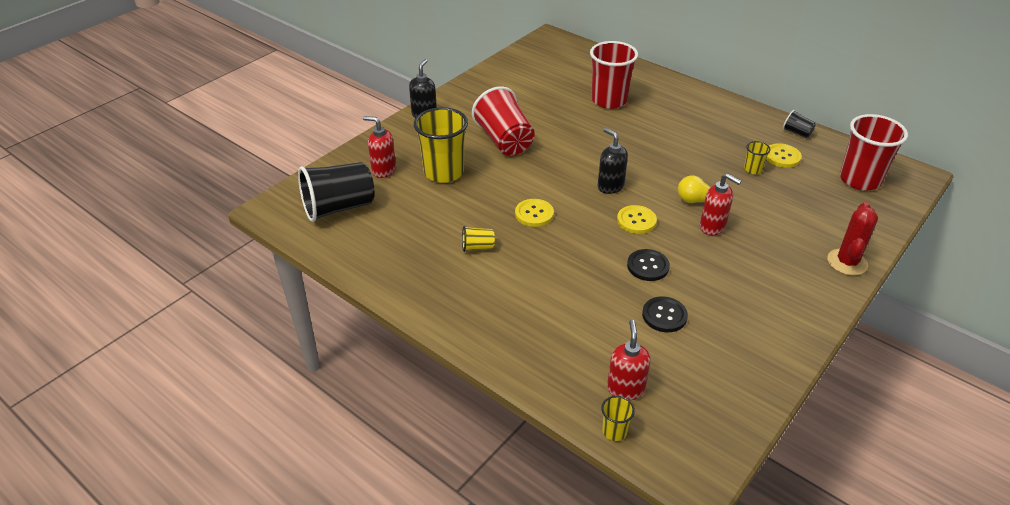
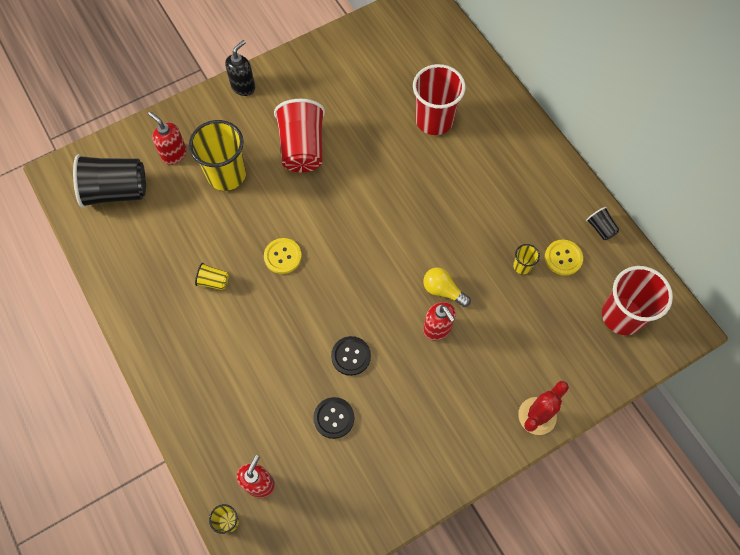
camera: 20 degrees right, 25 degrees up
black soap dispenser [598,128,628,194] -> none
yellow button [617,205,657,234] -> none

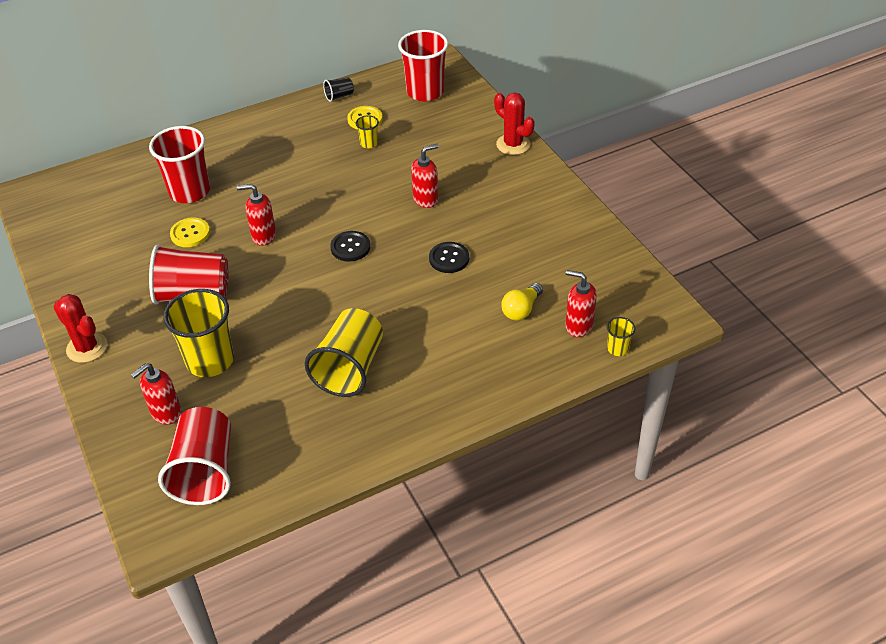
camera: 85 degrees left, 20 degrees down
black cup [73,154,146,208] -> red cup [158,407,231,505]
yellow cup [195,263,229,290] -> yellow cup [305,308,383,397], size x2.23
black soap dispenser [225,40,255,96] -> red cactus [54,294,107,363]
yellow button [264,238,302,274] -> yellow button moved to [170,217,210,247]
black button [313,397,354,439] -> black button moved to [330,231,370,262]
yellow light bulb [423,268,471,307] -> yellow light bulb moved to [501,283,543,321]
none -> red soap dispenser [237,184,276,246]

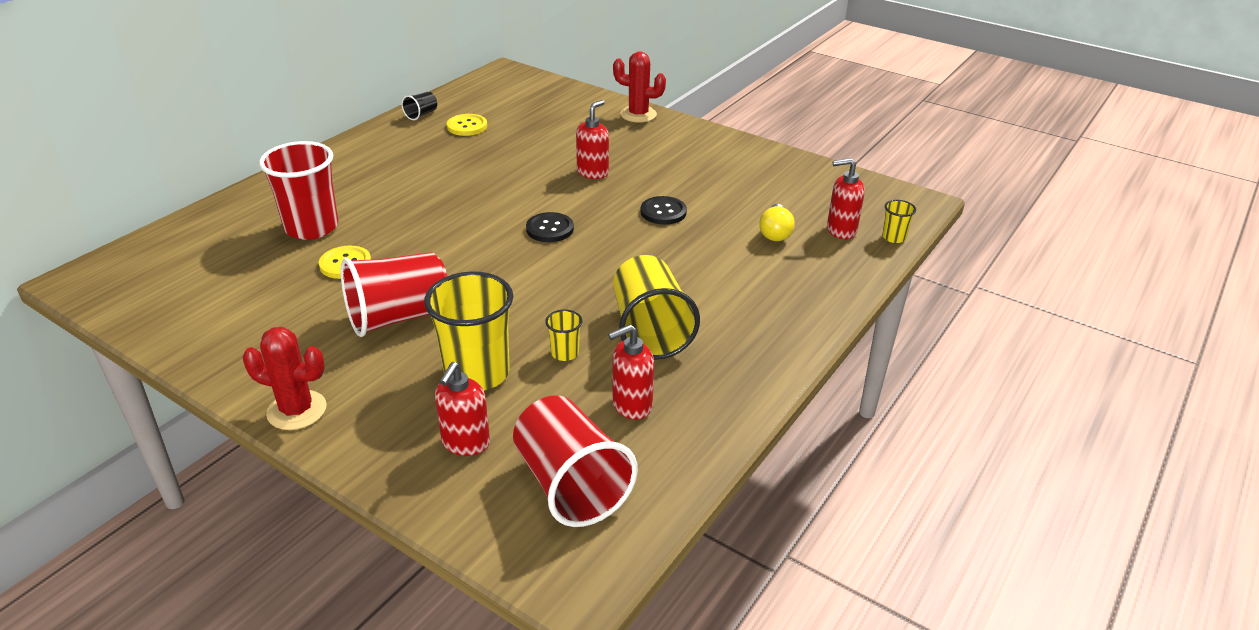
camera: 30 degrees left, 10 degrees down
red soap dispenser [237,184,276,246] -> red soap dispenser moved to [608,324,654,420]
yellow cup [356,115,379,148] -> yellow cup moved to [545,310,582,361]
red cup [398,30,448,101] -> none

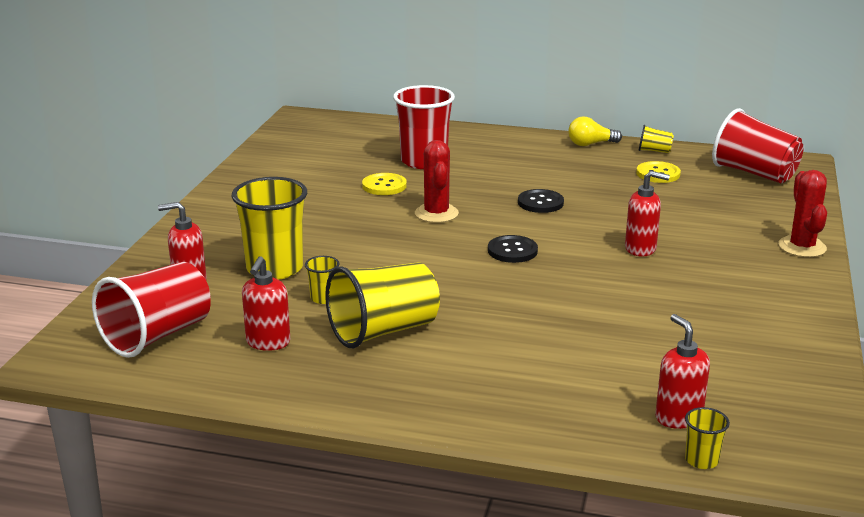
camera: 70 degrees right, 10 degrees down
red cactus [243,327,327,430] -> red cactus moved to [415,140,459,223]
red cup [341,252,447,337] -> red cup moved to [712,108,804,183]
black cup [402,92,437,120] -> yellow cup [639,125,674,153]
red soap dispenser [608,324,654,420] -> red soap dispenser turned 120 degrees counterclockwise [242,256,290,351]
black button [641,196,687,225] -> black button moved to [518,189,564,213]
yellow light bulb [760,204,795,241] -> yellow light bulb moved to [568,116,622,146]

